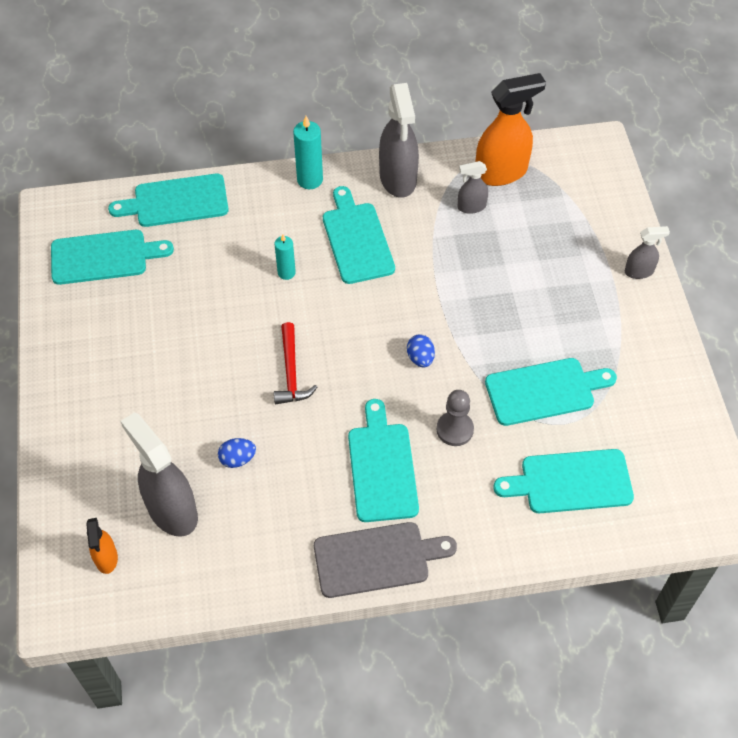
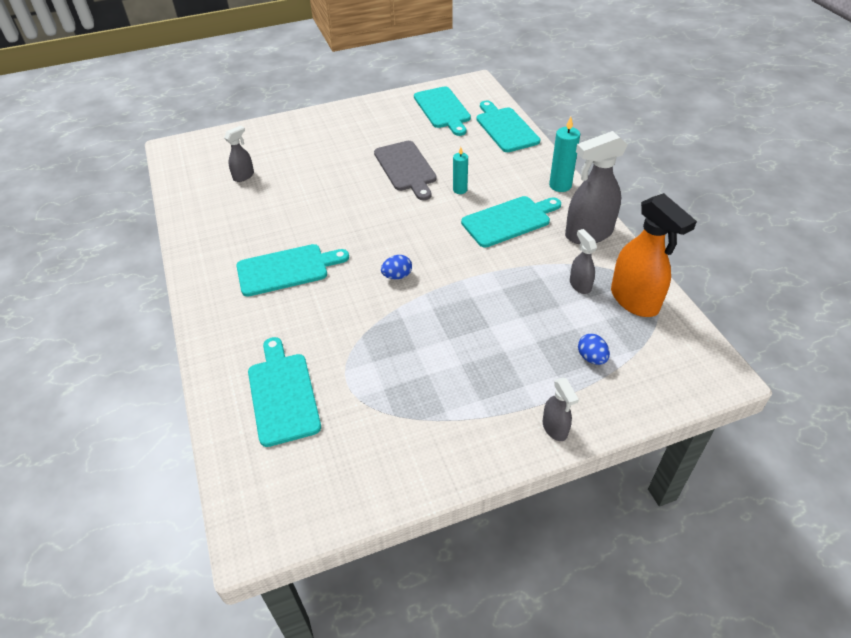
camera: 80 degrees right, 10 degrees down
orange spray bottle [86,518,118,574] -> none
grey spray bottle [120,412,198,537] -> grey spray bottle [224,125,254,182], size x0.51
blue egg [218,438,256,468] -> blue egg moved to [578,334,610,365]
red hammer [274,322,317,404] -> none
grey cutting board [314,522,457,598] -> grey cutting board moved to [374,141,437,200]
grey pawn [437,390,474,446] -> none
turquoise cutting board [485,358,617,426] -> none

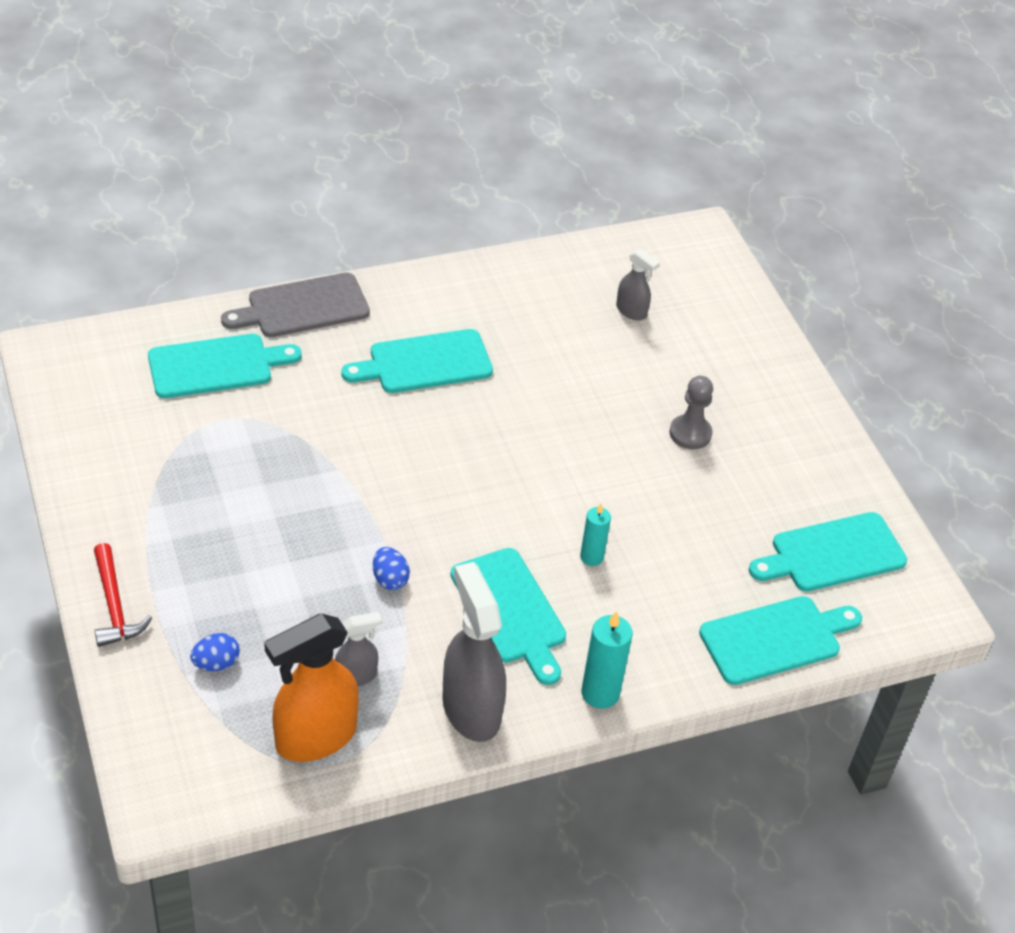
camera: 85 degrees right, 0 degrees up
turquoise cutting board [236,244,349,297] -> turquoise cutting board turned 90 degrees clockwise [341,329,493,393]
grey cutting board [374,141,437,200] -> grey cutting board moved to [221,273,370,337]
blue egg [381,255,412,279] -> blue egg moved to [373,547,410,590]
grey spray bottle [542,377,579,441] -> red hammer [94,543,152,647]
none -> grey pawn [669,376,713,449]

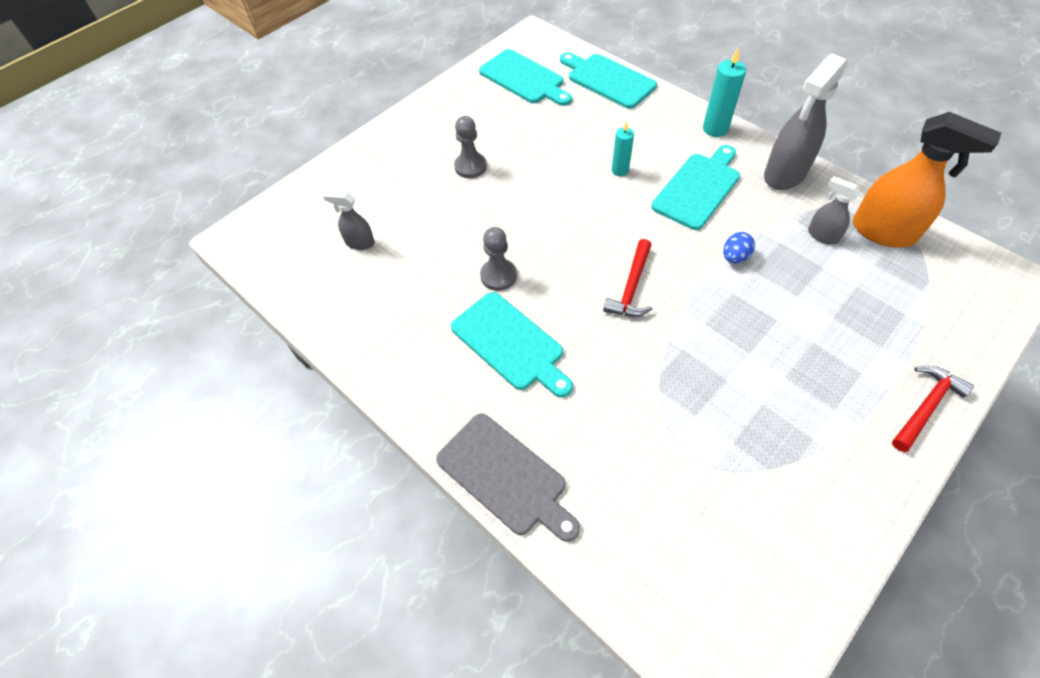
camera: 110 degrees left, 10 degrees up
turquoise cutting board [148,334,302,398] -> none
blue egg [190,633,240,671] -> none
grey spray bottle [616,248,660,320] -> grey spray bottle turned 90 degrees counterclockwise [323,191,375,250]
none -> grey pawn [480,227,517,291]
none -> red hammer [603,239,652,317]

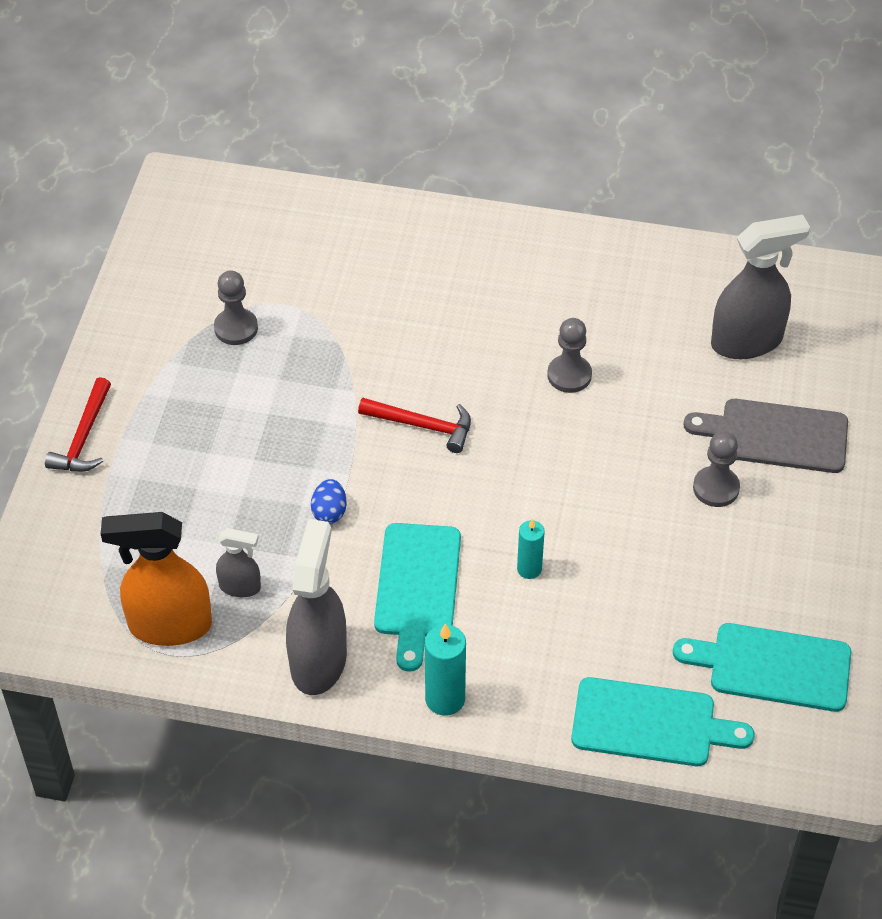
camera: 145 degrees right, 5 degrees down
grey spray bottle [323,191,375,250] -> grey spray bottle [711,215,810,359], size x1.94
grey cutting board [436,413,580,542] -> grey cutting board moved to [684,399,848,473]
turquoise cutting board [451,292,573,397] -> none
red hammer [603,239,652,317] -> red hammer turned 120 degrees clockwise [358,398,471,453]
none -> grey pawn [214,270,258,345]

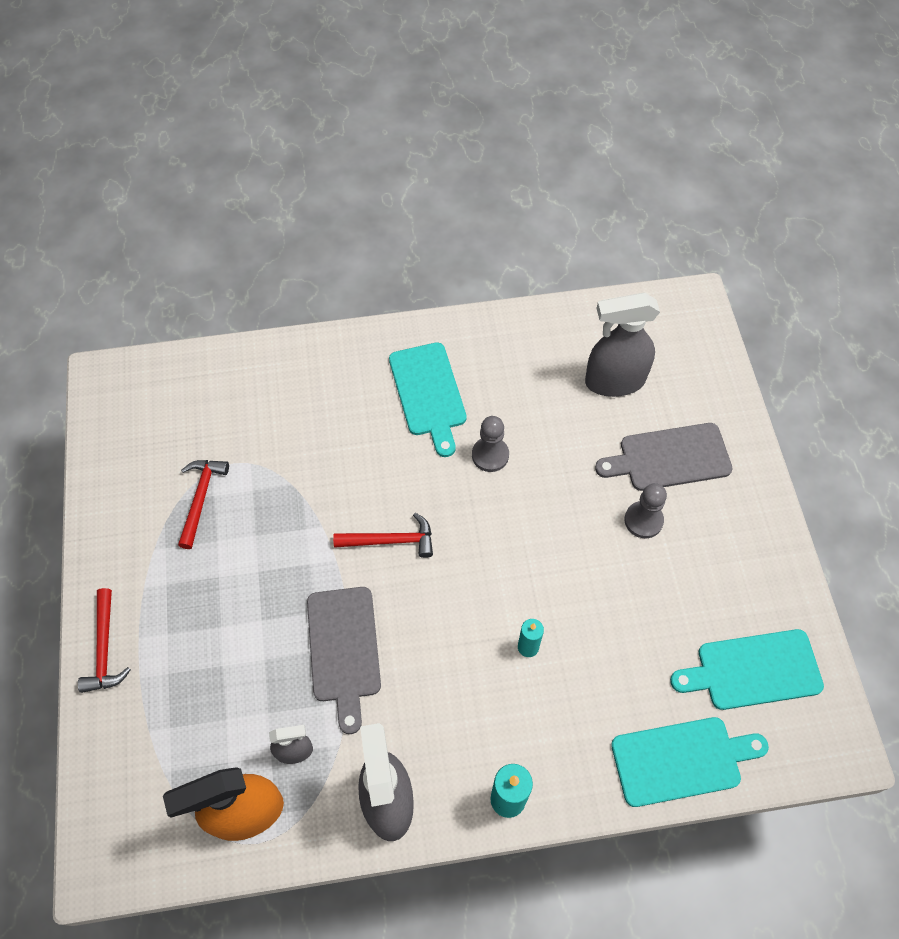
camera: 20 degrees left, 10 degrees up
grey pawn [214,270,258,345] -> red hammer [178,460,229,549]
blue egg [311,479,347,524] -> grey cutting board [307,587,381,734]
turquoise cutting board [374,523,461,672] -> turquoise cutting board moved to [389,342,467,457]
grey spray bottle [711,215,810,359] -> grey spray bottle turned 150 degrees counterclockwise [585,293,660,397]

